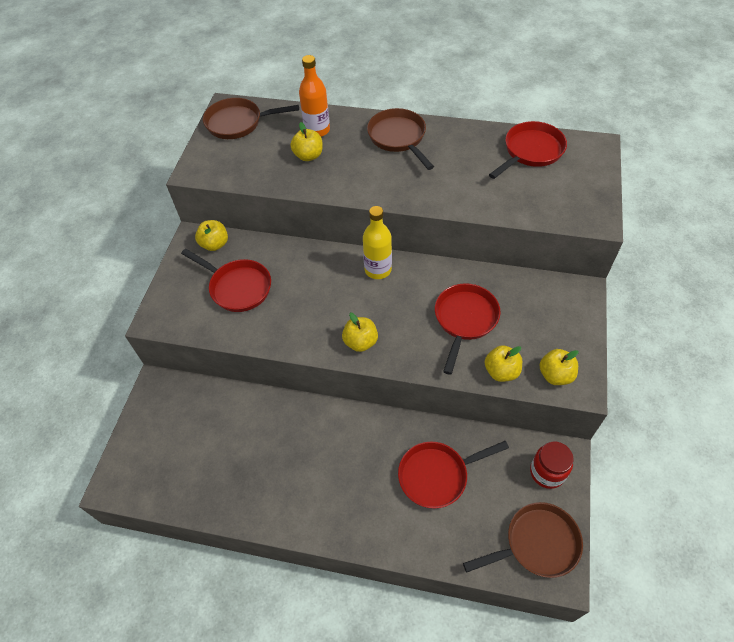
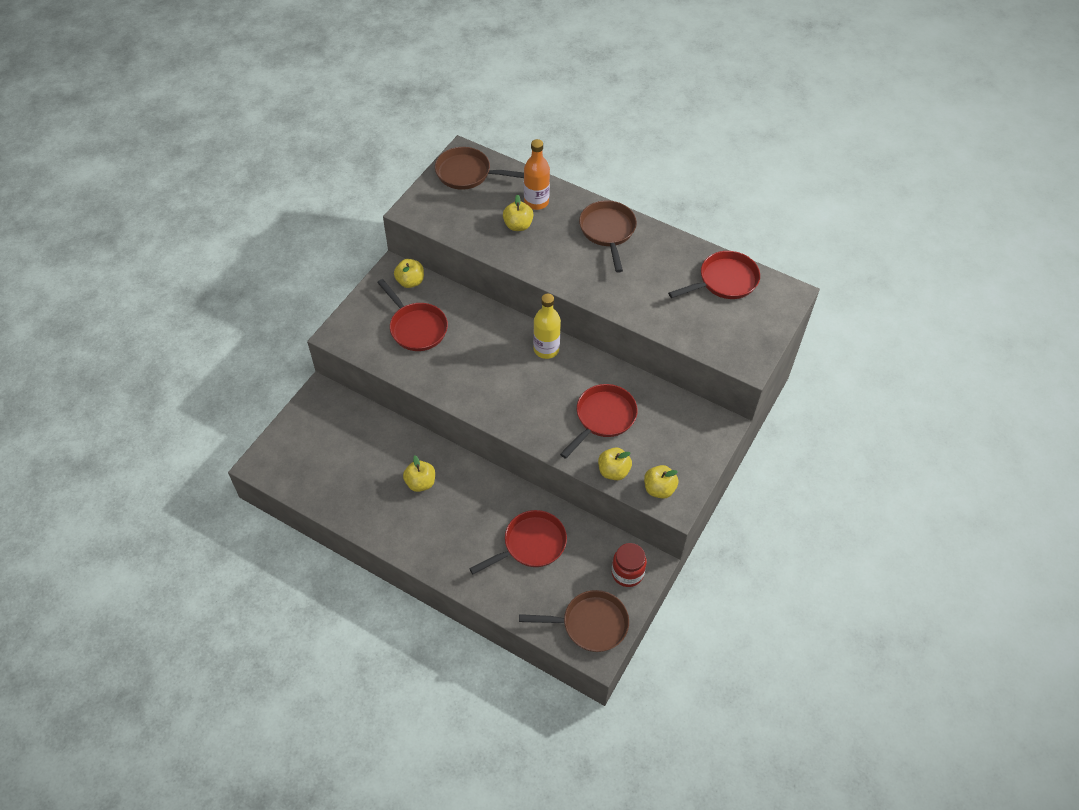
camera: 15 degrees right, 0 degrees up
yellow apple [342,313,378,352] -> yellow apple moved to [403,456,435,492]
red pan [398,441,509,509] -> red pan turned 150 degrees clockwise [469,510,567,574]

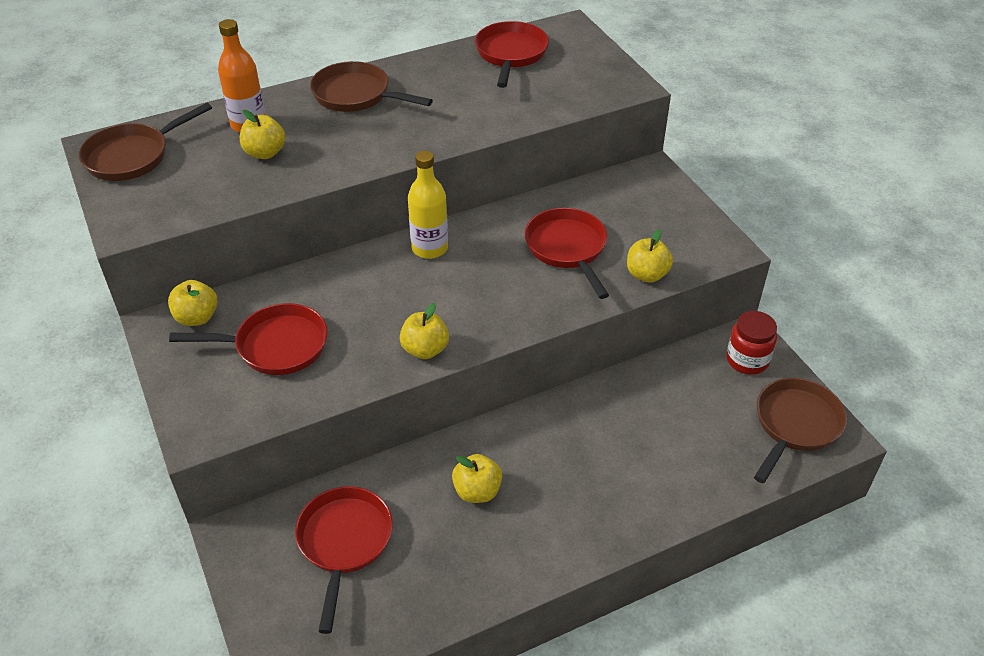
camera: 55 degrees left, 10 degrees down
red pan [469,510,567,574] -> red pan moved to [295,486,393,634]
yellow apple [644,465,678,499] -> yellow apple moved to [400,303,449,359]

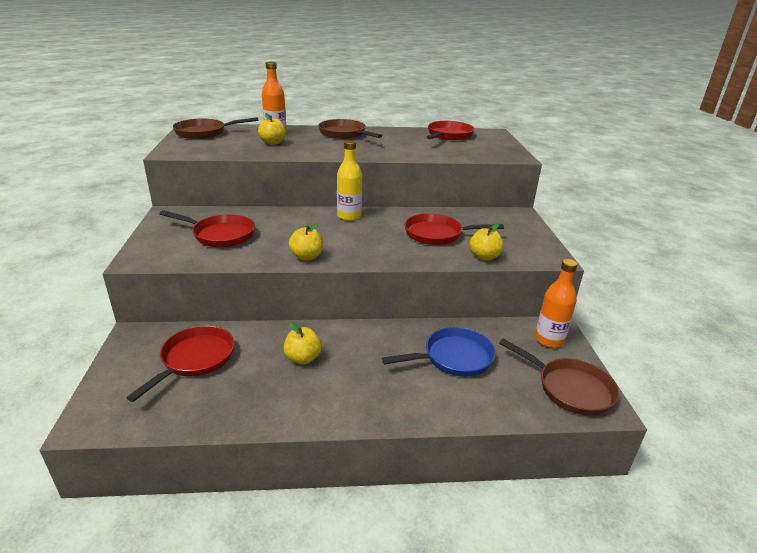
camera: 20 degrees right, 15 degrees down
yellow apple [168,280,218,326] -> none
red pan [525,208,609,299] -> red pan turned 90 degrees counterclockwise [404,213,504,245]
red jar [727,311,777,375] -> orange bottle [535,259,578,348]
brown pan [754,378,847,483] -> brown pan turned 75 degrees clockwise [499,339,619,416]
none -> blue pan [382,327,496,377]

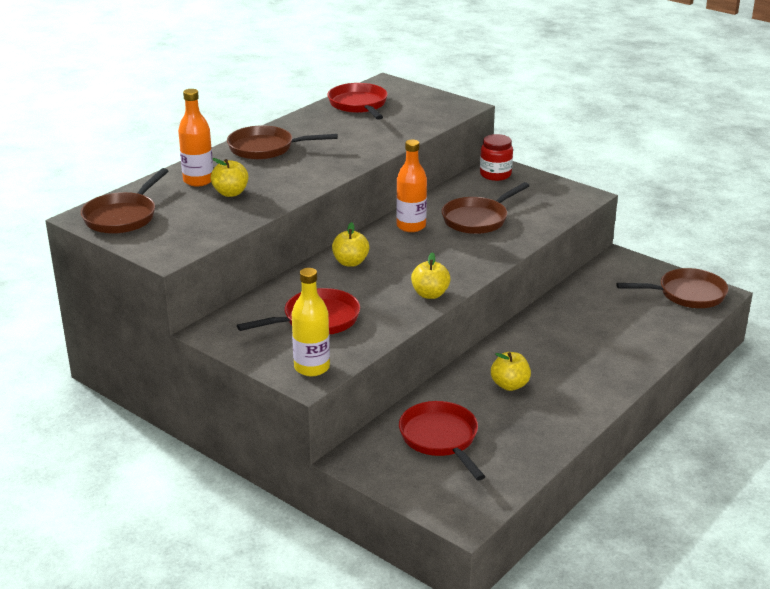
camera: 45 degrees left, 0 degrees up
yellow bottle [337,140,362,221] -> yellow bottle moved to [292,268,330,376]
blue pan [382,327,496,377] -> none
red pan [404,213,504,245] -> brown pan [442,182,529,234]
yellow apple [469,223,504,261] -> yellow apple moved to [332,222,369,267]
orange bottle [535,259,578,348] -> orange bottle moved to [396,140,427,232]
none -> red jar [480,134,513,181]

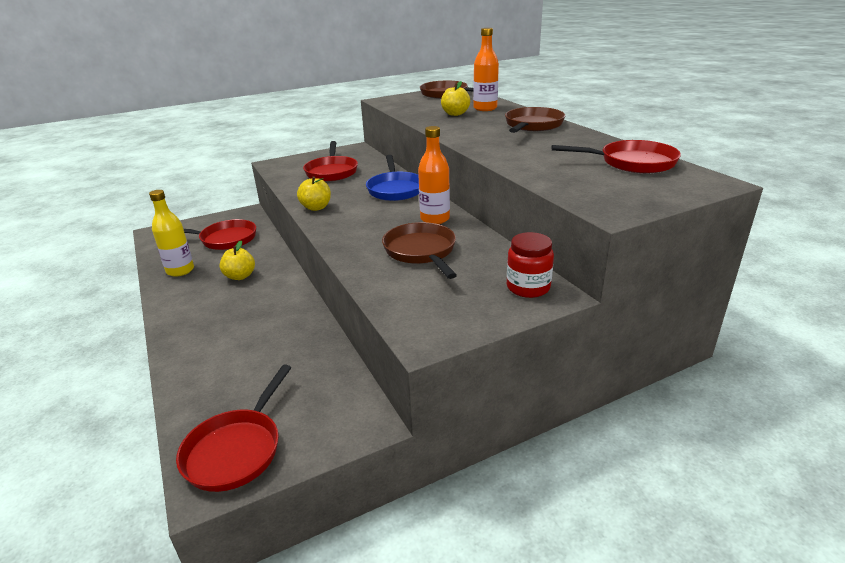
camera: 115 degrees right, 0 degrees up
yellow bottle [292,268,330,376] -> yellow bottle moved to [149,190,194,277]
yellow apple [332,222,369,267] -> blue pan [366,155,419,201]
brown pan [616,268,729,308] -> red pan [176,364,292,492]

